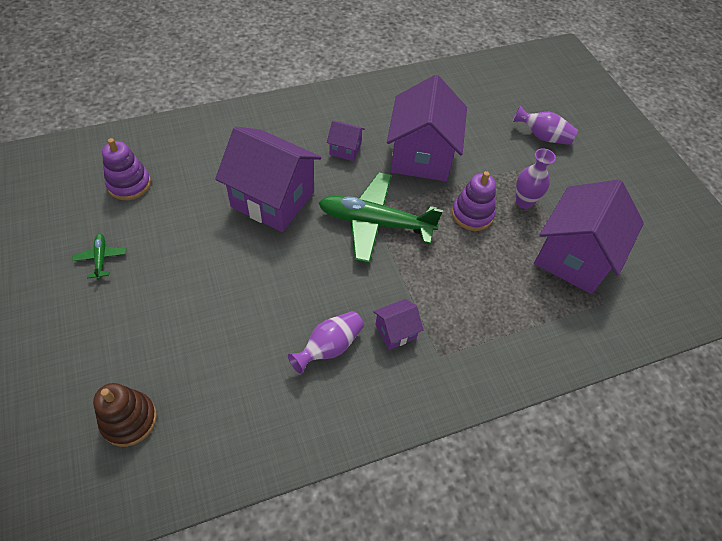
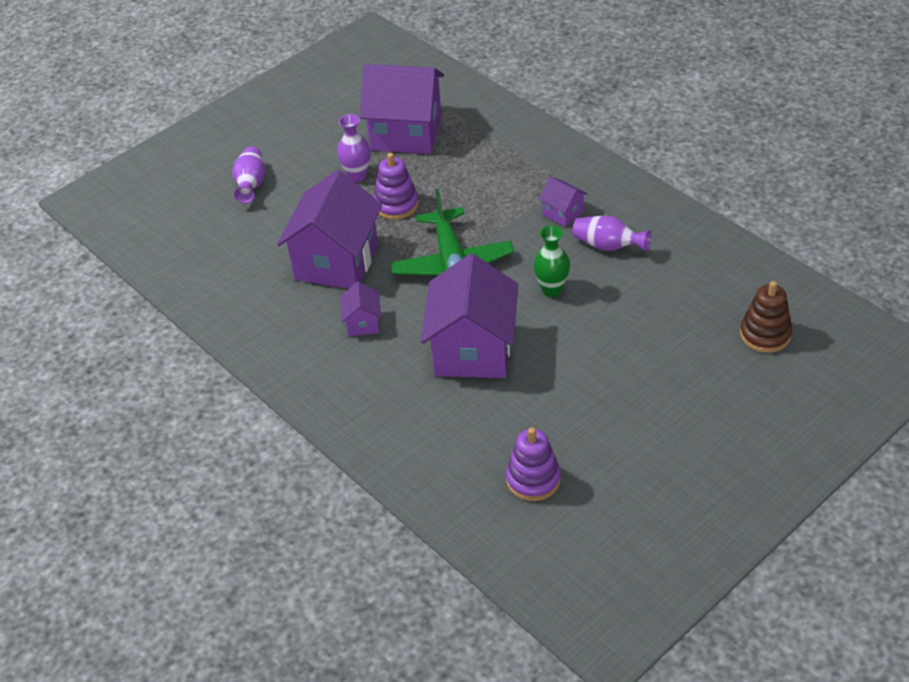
camera: 105 degrees left, 10 degrees down
green plane [72,234,126,280] -> none
purple house [387,75,467,181] -> purple house turned 60 degrees counterclockwise [277,170,383,289]
none -> green vase [534,226,570,297]

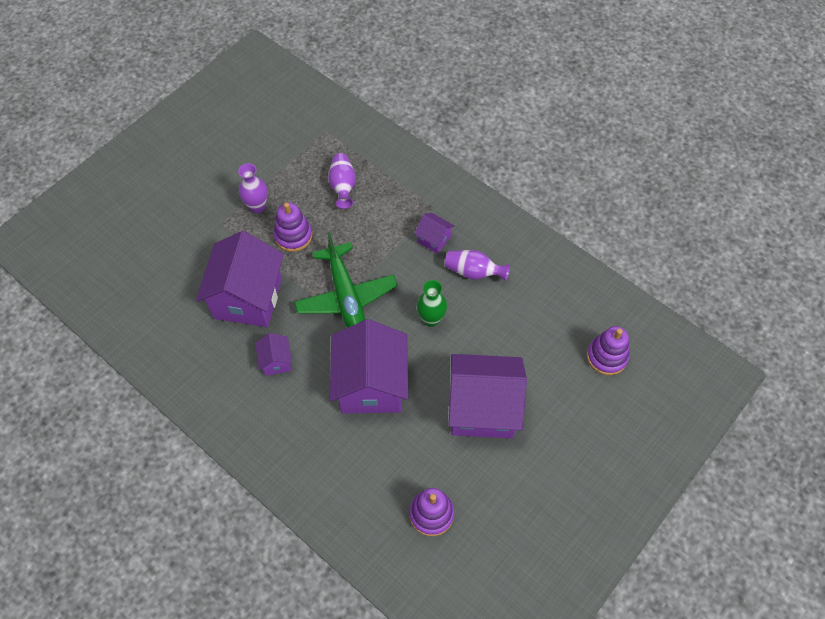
camera: 10 degrees left, 15 degrees up
purple vase [232,147,265,204] -> purple vase moved to [328,153,356,209]
purple house [360,64,444,154] -> purple house moved to [449,354,527,438]
brown stacking toy [740,281,792,353] -> purple stacking toy [587,326,629,375]

